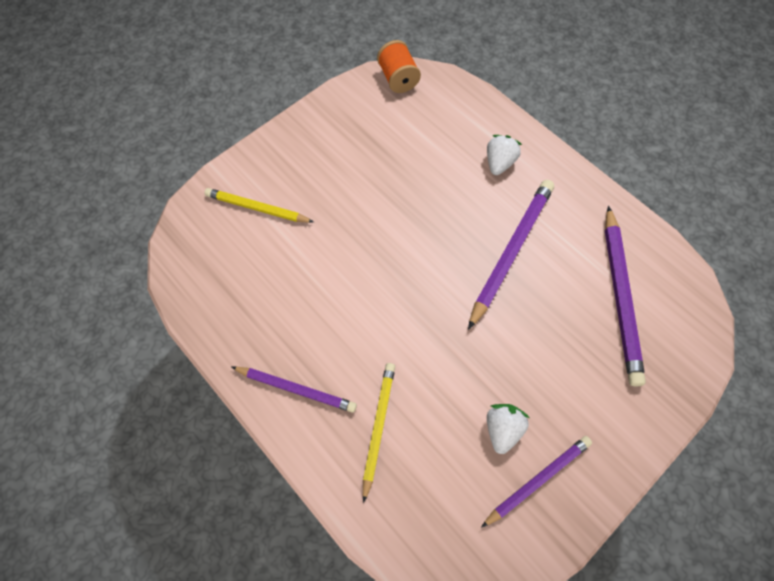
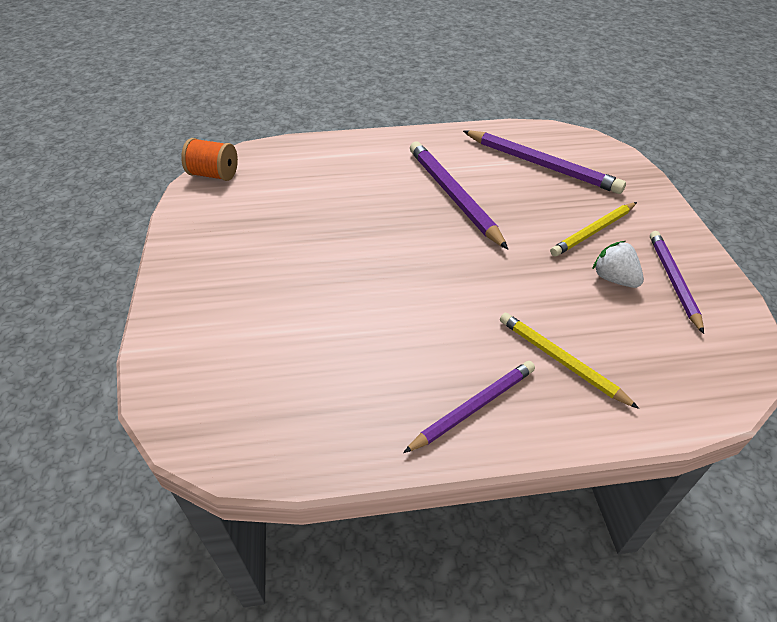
camera: 55 degrees left, 20 degrees down
yellow pencil [204,188,314,223] -> yellow pencil moved to [550,202,637,256]
white strawberry [487,135,522,175] -> none

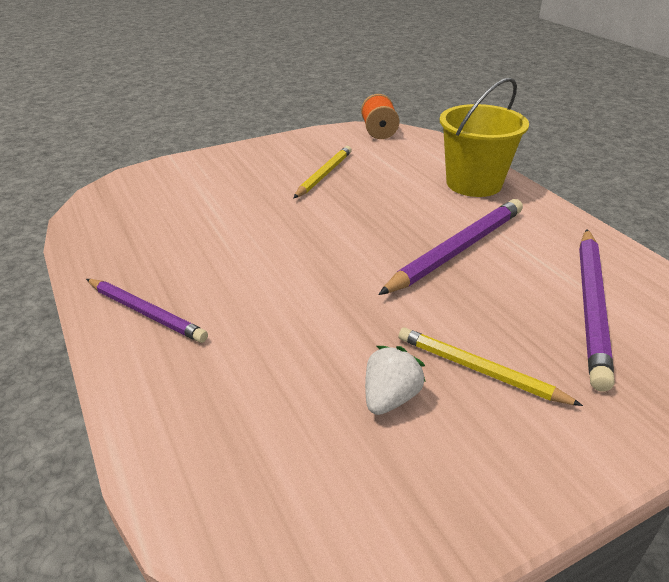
camera: 70 degrees right, 10 degrees down
yellow pencil [500,313,639,409] -> yellow pencil moved to [294,146,352,198]
purple pencil [650,231,704,334] -> none
none -> yellow bucket [440,77,529,197]

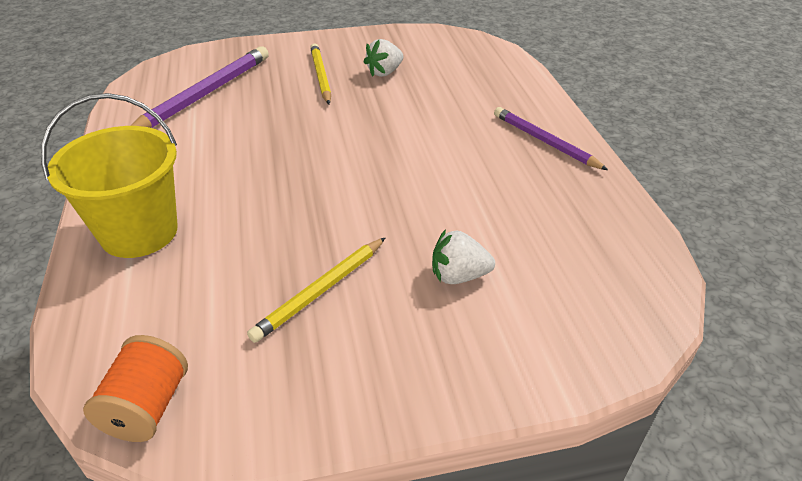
camera: 165 degrees left, 5 degrees up
purple pencil [378,199,523,295] -> none
yellow pencil [398,327,583,406] -> yellow pencil turned 150 degrees counterclockwise [310,43,331,104]
none -> white strawberry [432,229,495,284]

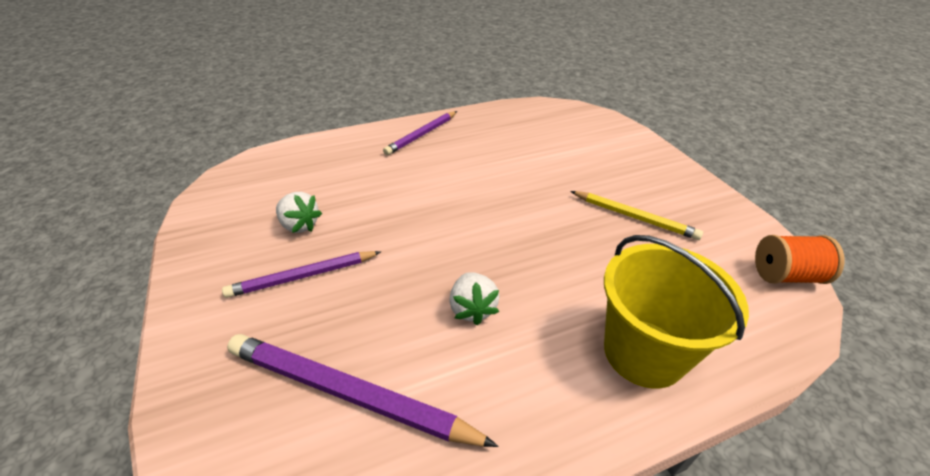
camera: 100 degrees left, 0 degrees up
yellow pencil [310,43,331,104] -> purple pencil [222,251,381,298]
white strawberry [432,229,495,284] -> white strawberry moved to [449,272,499,325]

